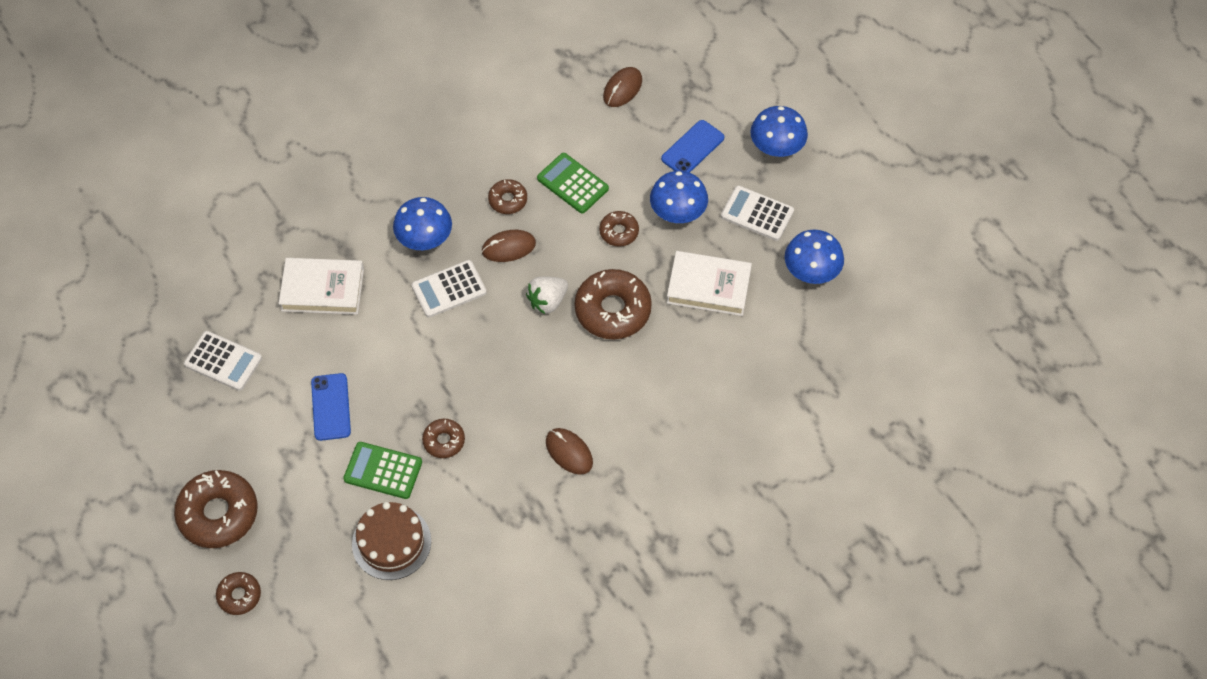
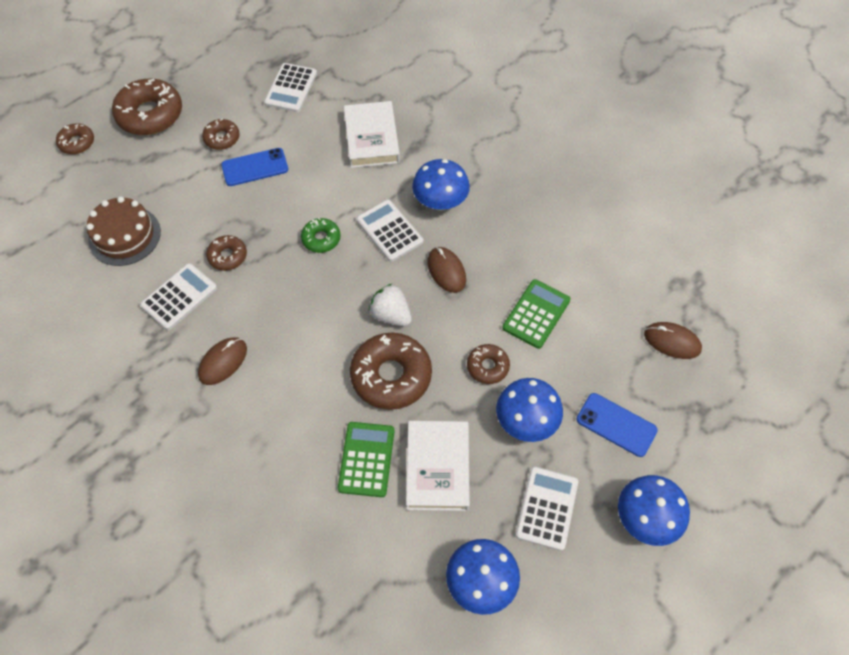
camera: 80 degrees right, 0 degrees up
green calculator [343,442,422,499] -> green calculator moved to [338,422,395,497]
brown donut [488,179,527,214] -> brown donut moved to [202,119,240,150]
none -> white calculator [140,263,217,330]
none -> green donut [301,218,340,253]

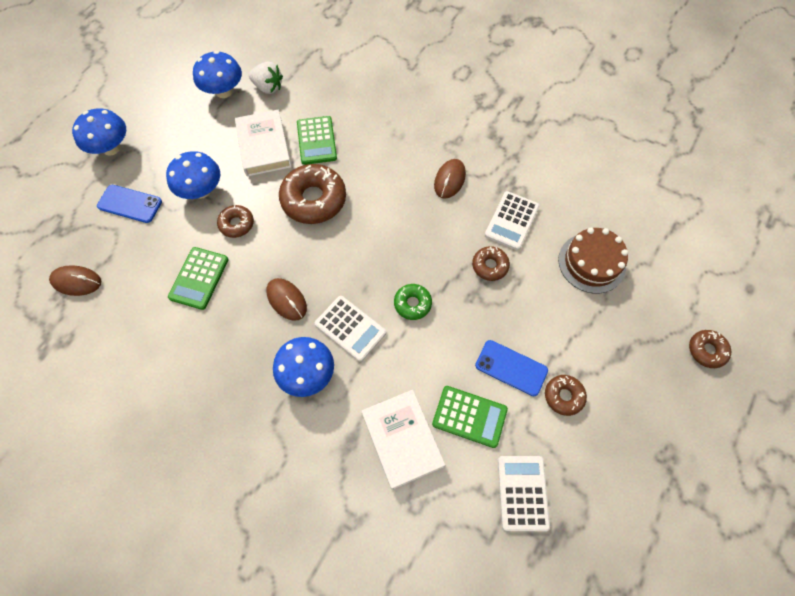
camera: 165 degrees right, 5 degrees up
brown donut [112,79,182,135] -> none
blue phone [221,148,288,186] -> blue phone turned 60 degrees clockwise [475,340,548,396]
white strawberry [369,284,412,326] -> white strawberry moved to [249,62,283,94]
white calculator [515,466,579,551] -> none
none -> green calculator [432,386,508,448]

